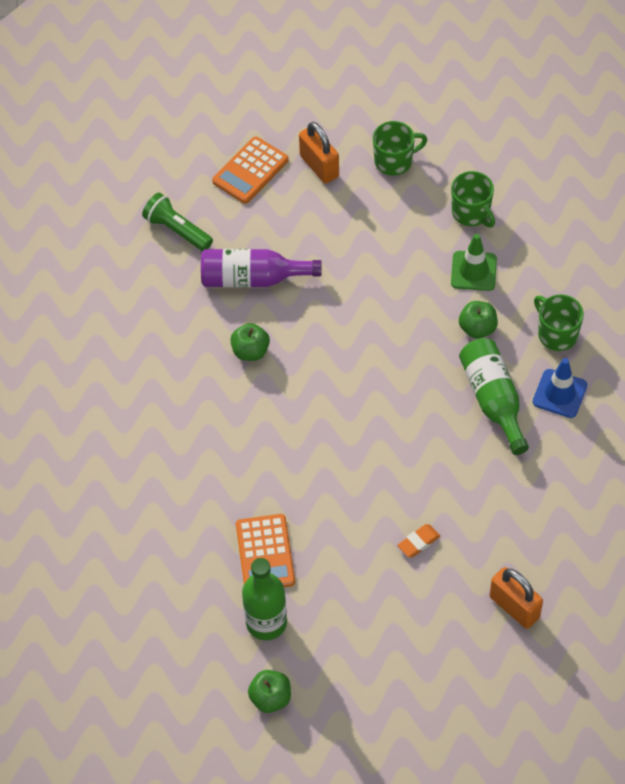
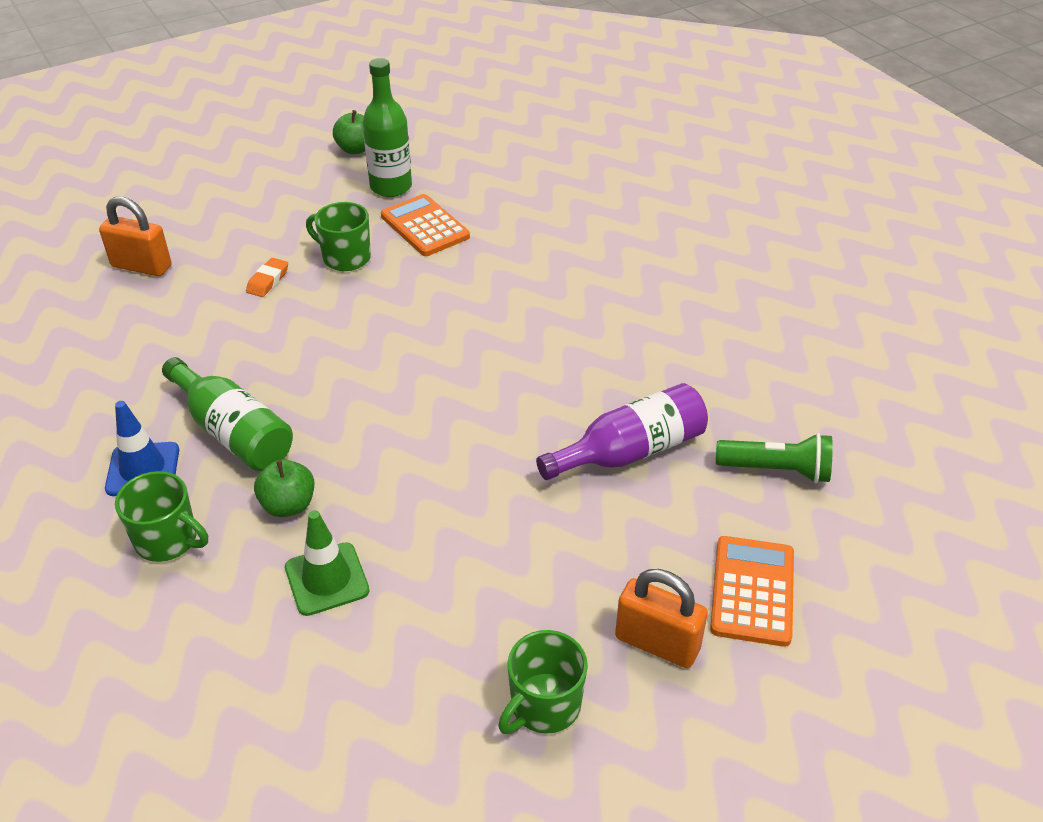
camera: 150 degrees right, 15 degrees down
green apple [230,323,270,361] -> none
green mug [451,171,495,228] -> green mug moved to [306,202,371,271]

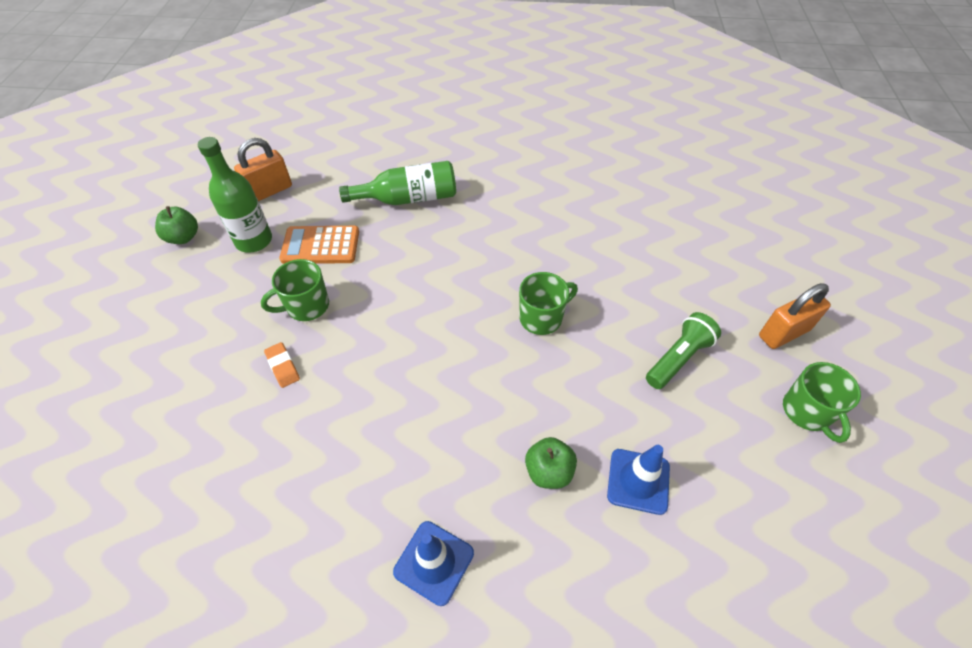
camera: 55 degrees left, 10 degrees up
orange padlock [99,197,171,276] -> orange padlock moved to [234,138,292,201]
green mug [115,471,208,562] -> green mug moved to [519,272,578,335]
green bottle [162,357,293,471] -> green bottle moved to [339,161,456,205]
green traffic cone [285,510,369,616] -> blue traffic cone [607,445,670,515]
purple bottle [536,383,708,480] -> none
orange calculator [710,536,794,647] -> none
green flashlight [716,433,833,483] -> green flashlight moved to [646,312,721,389]

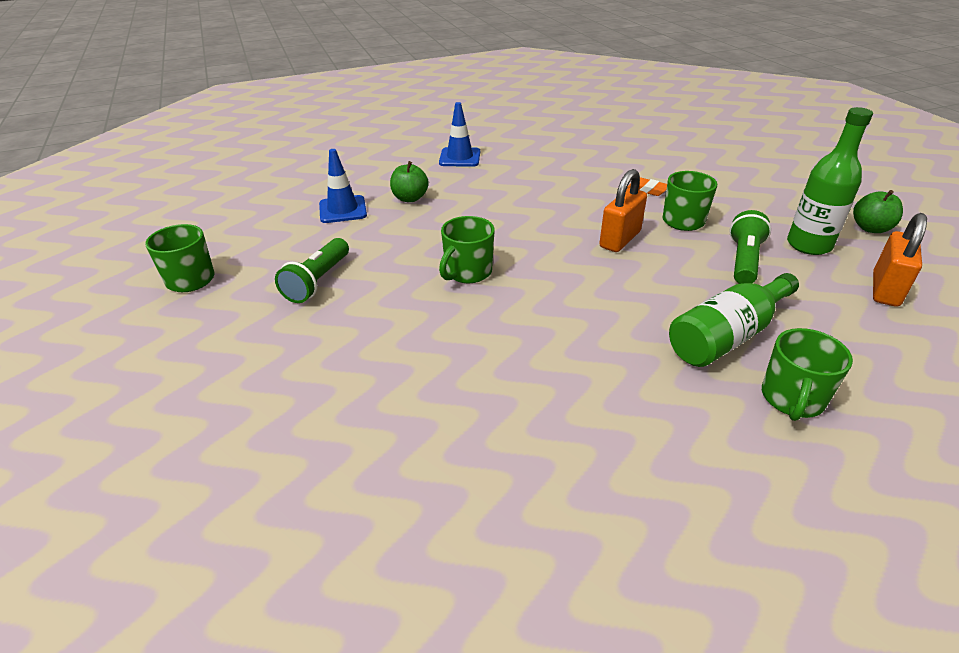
camera: 155 degrees right, 15 degrees down
orange calculator [279,226,359,264] -> green flashlight [729,210,771,284]
orange padlock [759,283,831,349] -> orange padlock moved to [600,169,647,252]
none -> green mug [762,328,853,421]

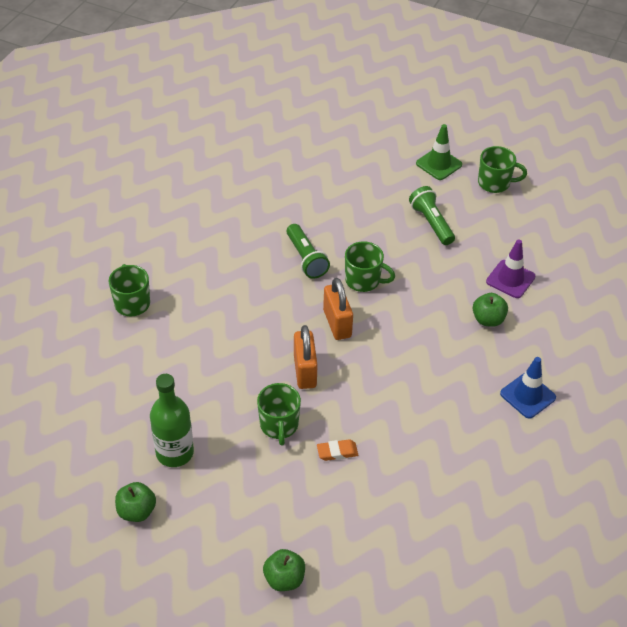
camera: 135 degrees right, 10 degrees up
blue traffic cone [319,149,367,223] -> purple traffic cone [486,240,535,298]
green mug [439,216,495,283] -> green mug turned 120 degrees clockwise [345,241,395,292]
green bottle [669,273,799,367] -> none
green flashlight [729,210,771,284] -> green flashlight moved to [287,224,330,279]
orange padlock [873,213,927,307] -> orange padlock moved to [323,278,353,340]
none -> green apple [263,549,305,591]
none -> green traffic cone [416,124,462,180]

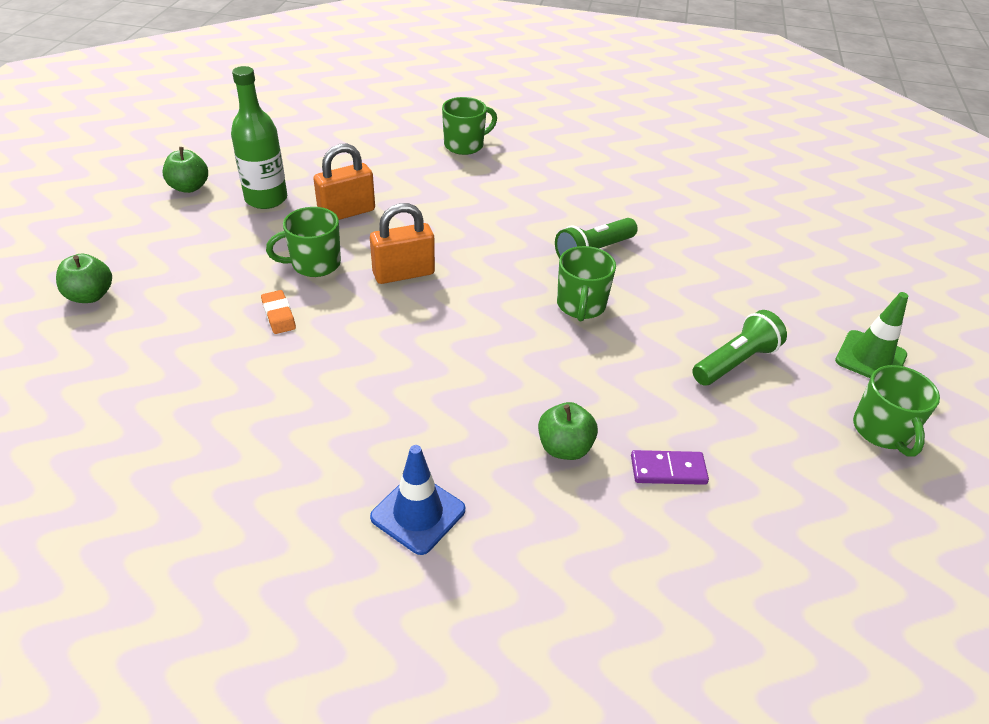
camera: 75 degrees right, 5 degrees down
orange padlock [323,278,353,340] -> orange padlock moved to [313,144,375,220]
purple traffic cone [486,240,535,298] -> purple domino [631,450,709,485]

